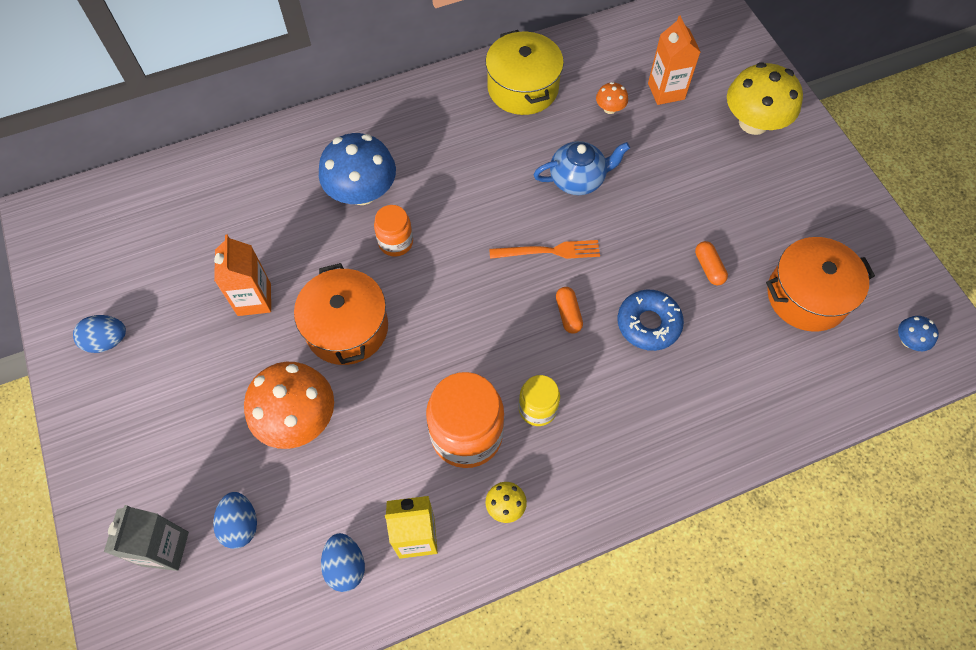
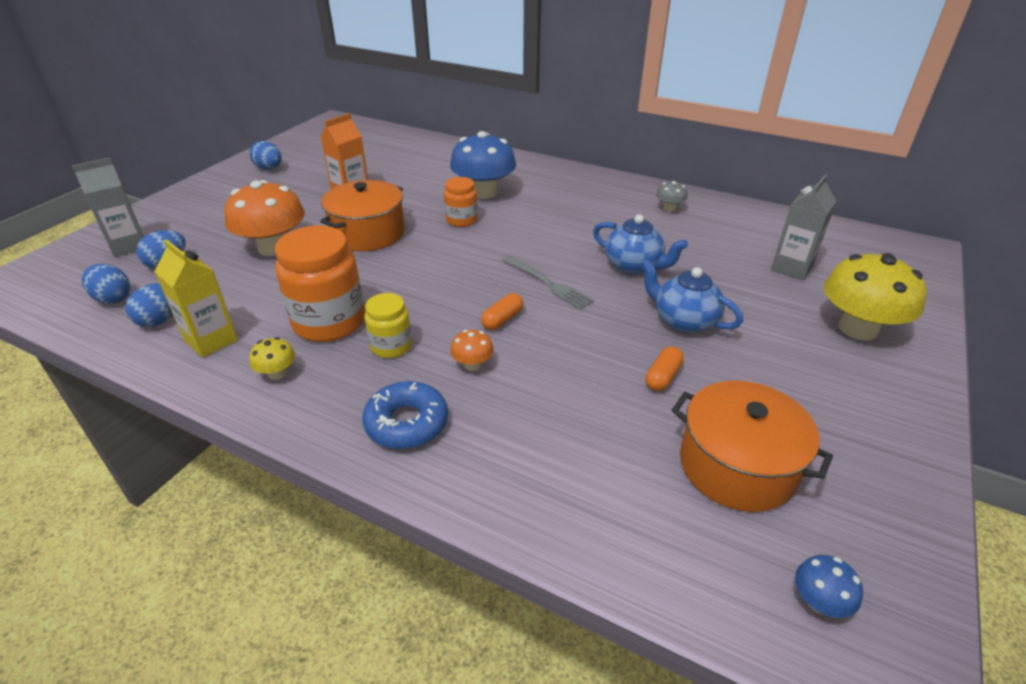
camera: 50 degrees right, 25 degrees down
yellow pot [486,30,564,115] -> grey mushroom [656,181,687,212]
orange fork [489,240,600,259] -> grey fork [502,255,594,310]
orange mushroom [596,82,628,114] -> orange mushroom moved to [450,329,493,371]
blue donut [617,290,684,351] -> blue donut moved to [362,381,448,449]
orange carton [648,16,700,105] -> grey carton [771,175,837,280]
none -> blue egg [82,264,130,304]
none -> blue teapot [641,259,743,333]

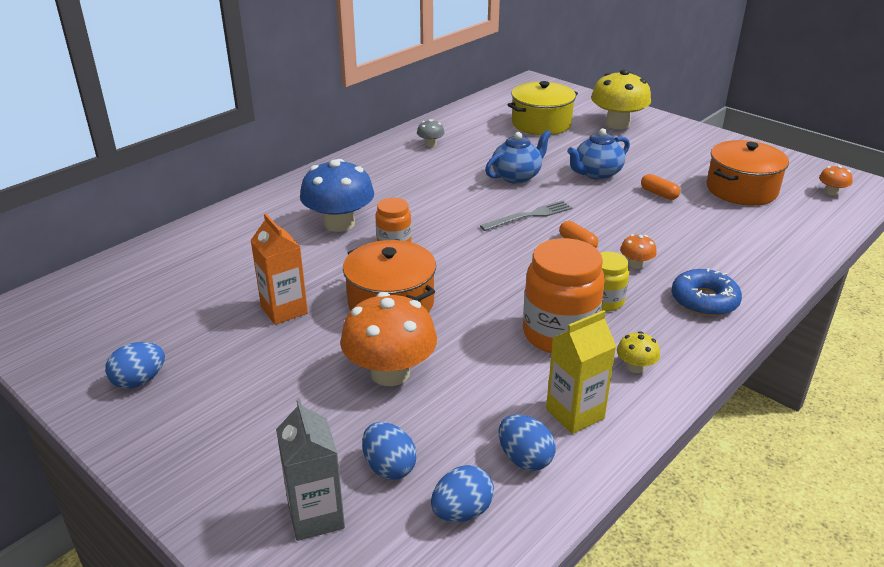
camera: 75 degrees left, 5 degrees down
grey carton [771,175,837,280] -> yellow pot [508,81,578,135]
blue mushroom [795,555,863,618] -> orange mushroom [819,165,853,196]

